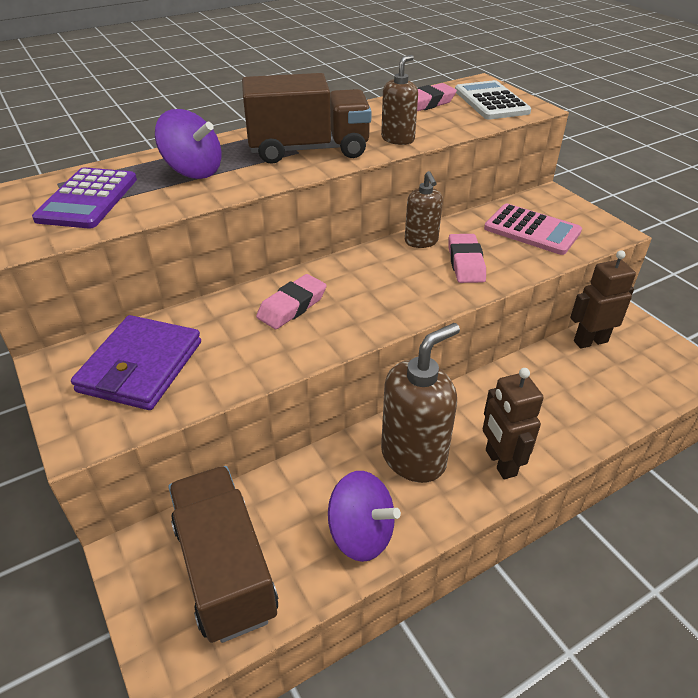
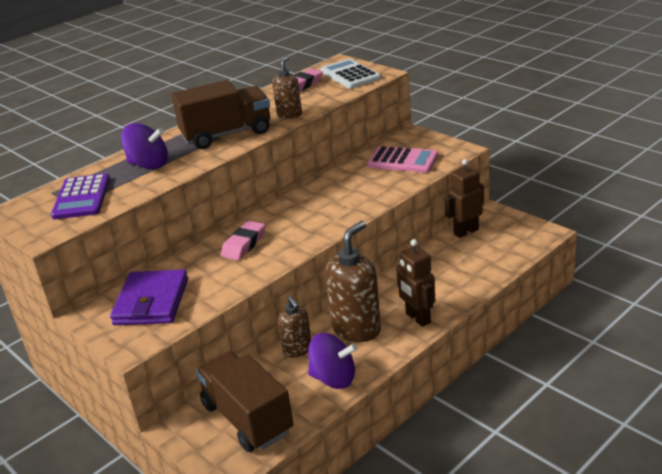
camera: 10 degrees left, 10 degrees down
brown soap dispenser [405,171,443,248] -> brown soap dispenser moved to [278,296,311,357]
pink eraser [449,234,486,283] -> none

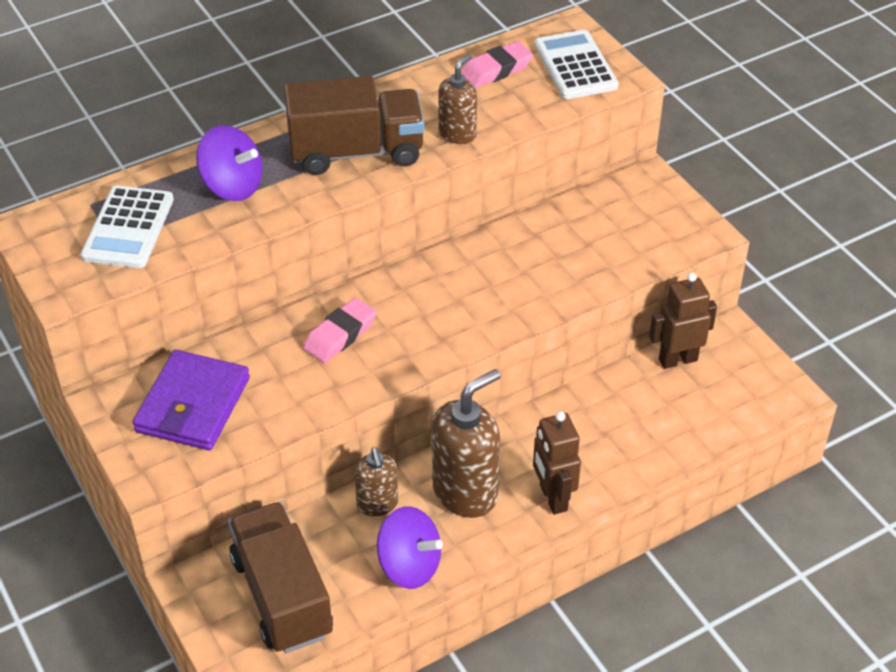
camera: 10 degrees right, 15 degrees up
purple calculator [51,173,110,219] -> white calculator [81,186,174,268]
pink calculator [367,146,438,173] -> none

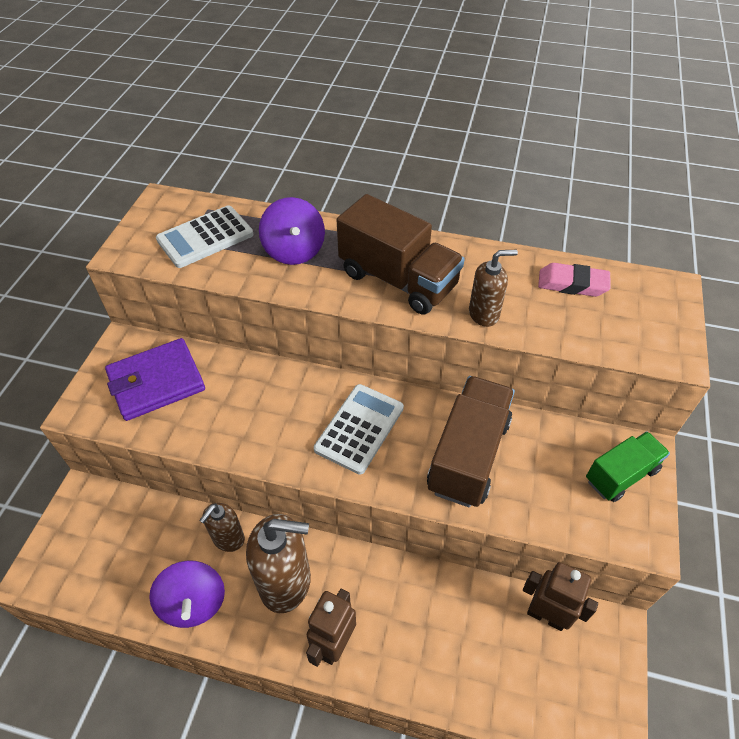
camera: 45 degrees right, 5 degrees up
brown truck [228,502,333,653] -> brown truck moved to [427,376,515,507]
pink eraser [303,298,376,363] -> none
white calculator [534,30,619,99] -> white calculator moved to [314,384,404,475]
none -> green truck [586,431,670,502]

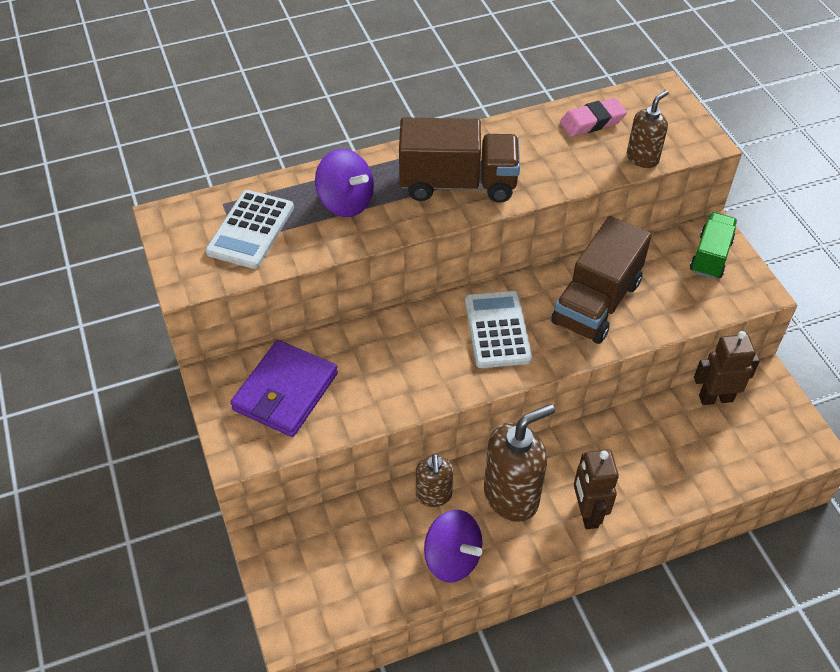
camera: 35 degrees left, 0 degrees up
brown truck [427,376,515,507] -> brown truck turned 135 degrees counterclockwise [551,216,652,344]
brown soap dispenser [469,250,518,327] -> brown soap dispenser moved to [627,90,669,168]

